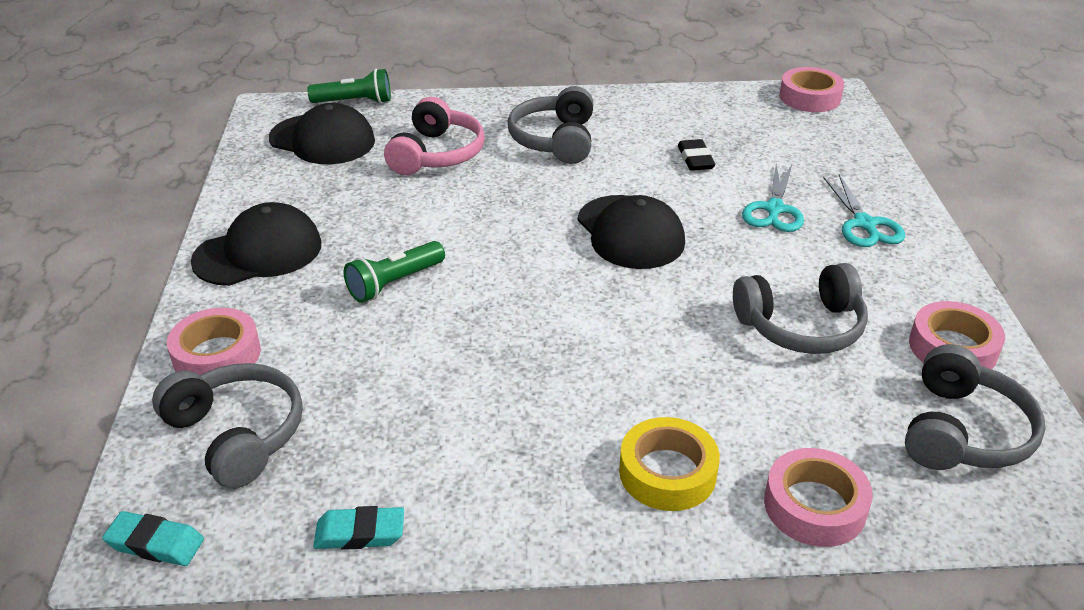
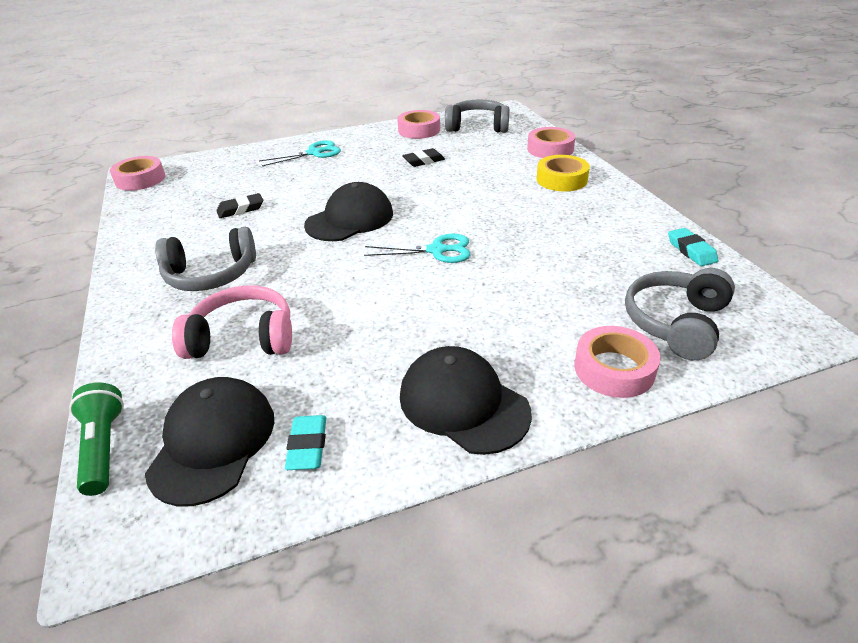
camera: 105 degrees left, 0 degrees up
turquoise eraser [102,511,204,566] -> turquoise eraser moved to [285,415,326,470]
green flashlight [344,241,445,303] -> none
grey headphones [733,263,868,354] -> black eraser [402,148,445,167]
turquoise scissors [742,164,804,232] -> turquoise scissors moved to [364,234,471,263]

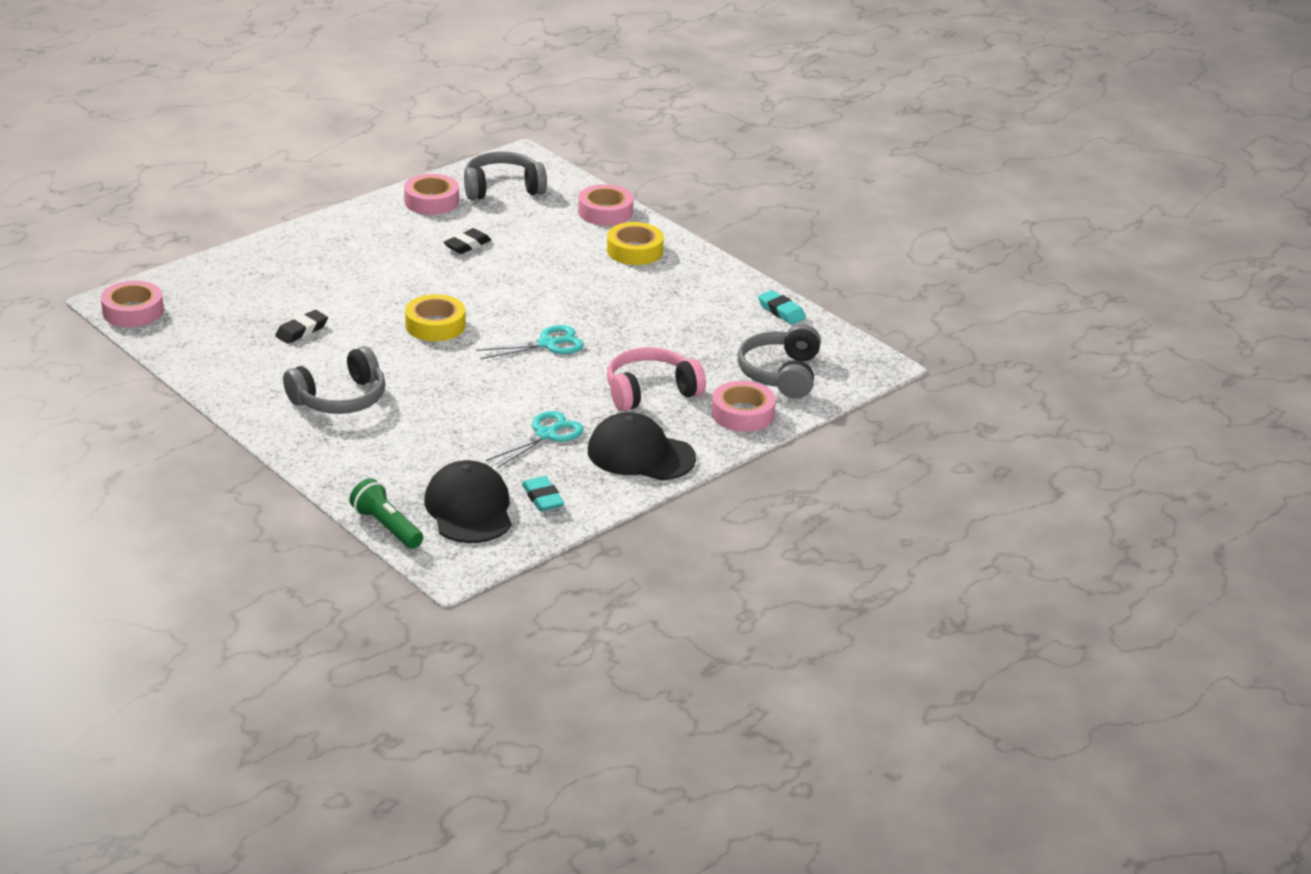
camera: 25 degrees left, 5 degrees down
pink headphones [172,285,292,359] -> pink headphones moved to [607,347,706,411]
turquoise scissors [259,140,341,166] -> turquoise scissors moved to [486,411,584,468]
black cap [304,182,393,241] -> yellow tape [405,294,466,341]

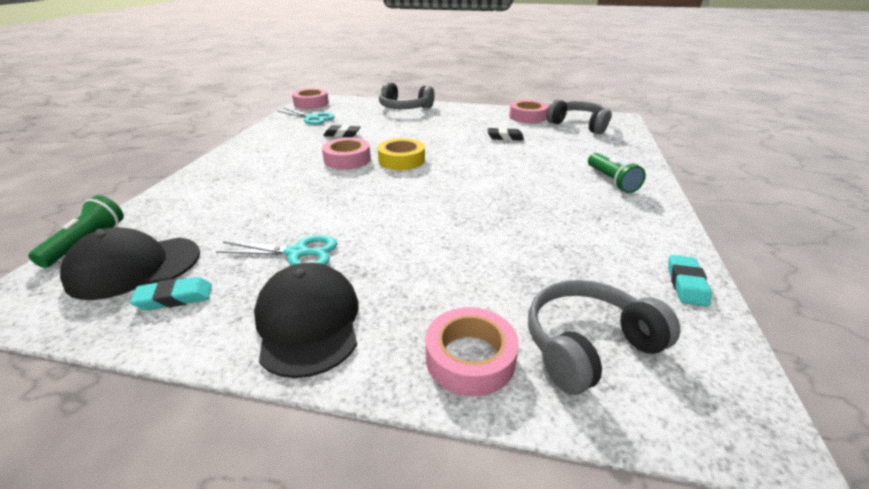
camera: 55 degrees right, 0 degrees up
grey headphones [283,346,386,414] -> grey headphones moved to [379,82,435,109]
black cap [424,460,511,543] -> black cap turned 150 degrees counterclockwise [60,227,200,300]
turquoise scissors [476,325,584,359] -> turquoise scissors moved to [278,108,335,125]
turquoise eraser [522,476,564,511] -> turquoise eraser turned 45 degrees clockwise [130,277,212,310]
pink tape [578,184,633,226] -> pink tape moved to [322,138,371,169]
yellow tape [607,222,664,265] -> green flashlight [588,153,646,193]
pink headphones [607,347,706,411] -> none

